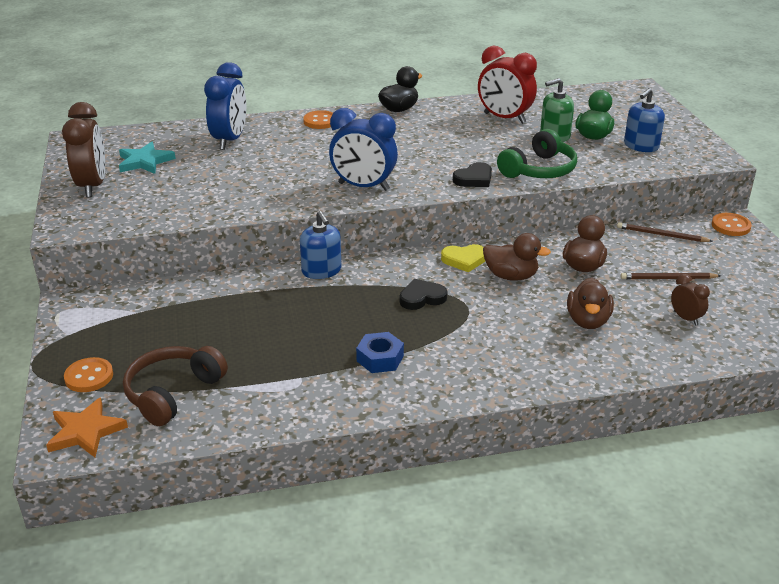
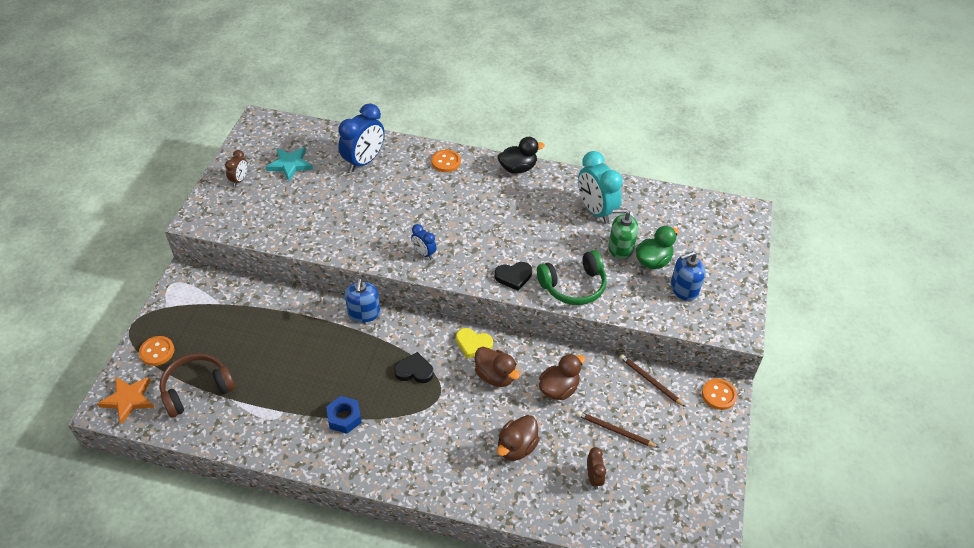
camera: 25 degrees right, 15 degrees up
brown clock [62,102,105,197] -> brown clock [225,150,248,186], size x0.51
blue clock [329,108,398,191] -> blue clock [411,224,437,259], size x0.51
red clock [478,45,537,124] -> turquoise clock [578,151,623,224]

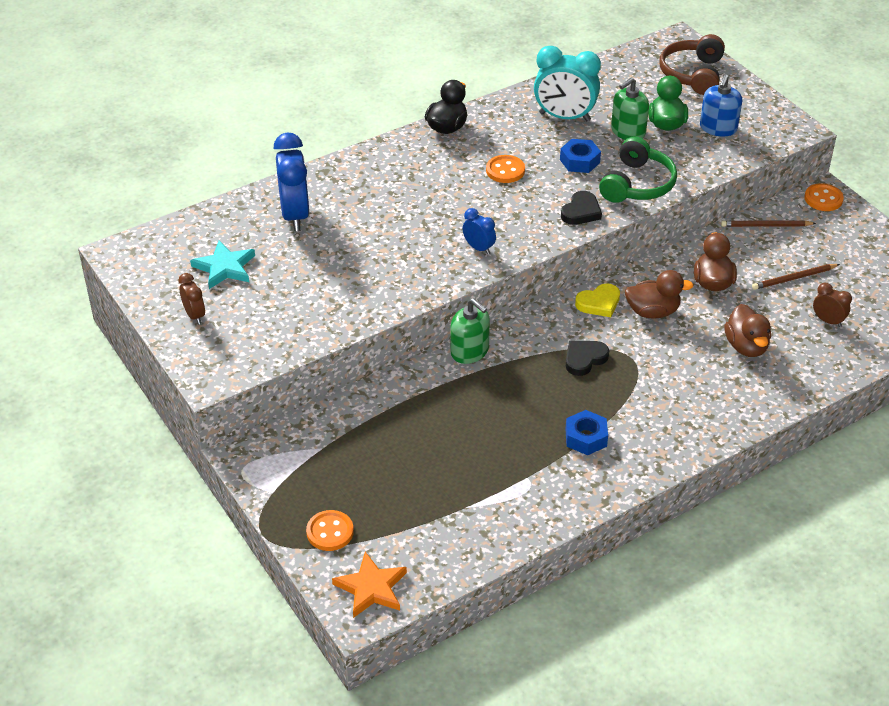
camera: 45 degrees left, 5 degrees down
brown headphones [160,353,235,418] -> brown headphones moved to [659,34,725,95]
blue soap dispenser [345,278,380,322] -> green soap dispenser [450,298,490,364]
blue clock [411,224,437,259] -> blue clock turned 135 degrees counterclockwise [462,208,496,254]
orange button [431,150,461,172] -> orange button moved to [486,155,525,183]
none -> blue nut [560,139,601,173]

